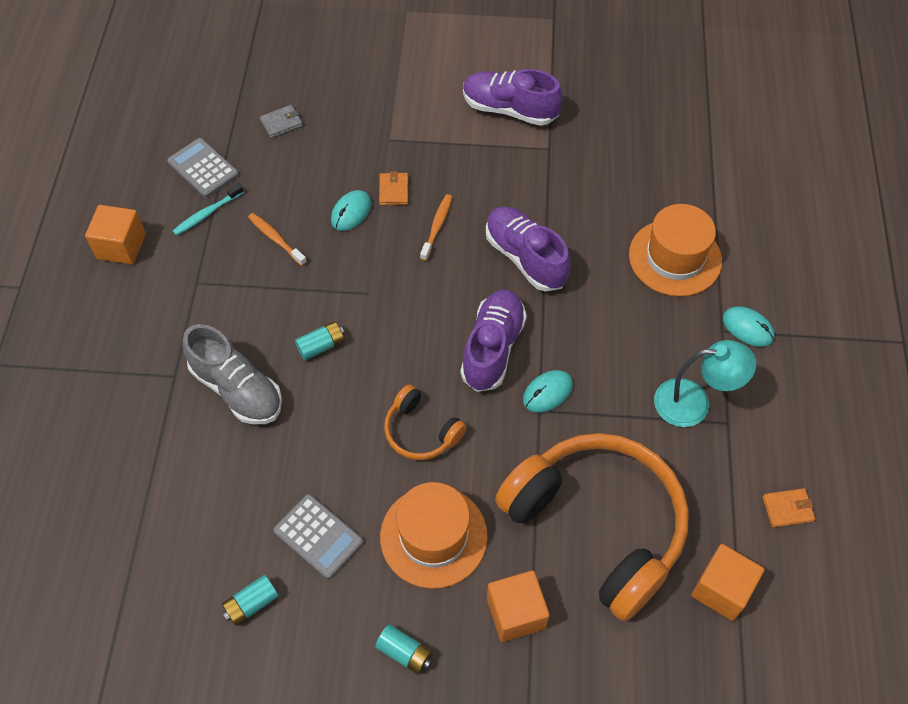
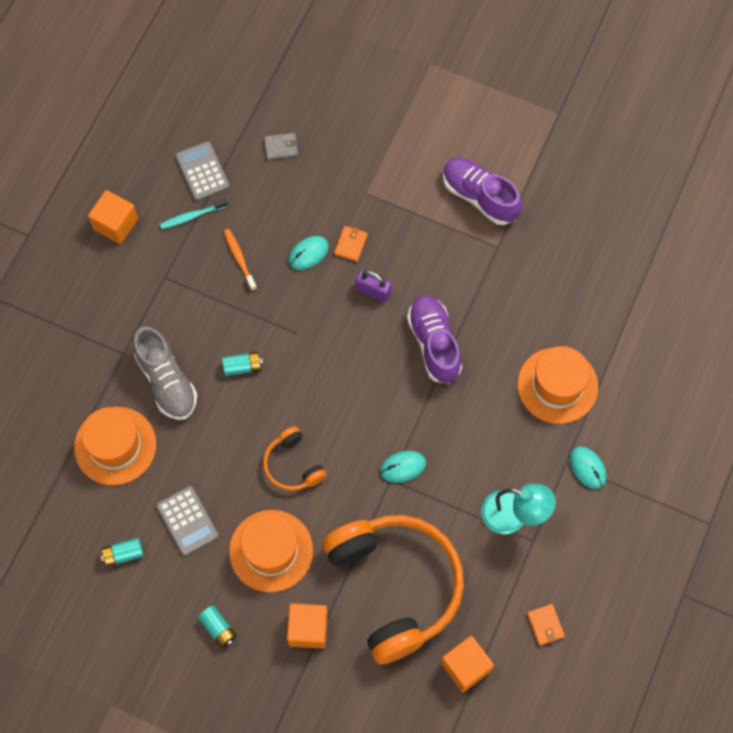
camera: 20 degrees right, 10 degrees up
orange toothbrush [420,194,452,261] -> purple padlock [356,270,392,302]
purple shoe [460,289,527,392] -> none
orange wallet [762,488,815,527] -> orange wallet turned 60 degrees clockwise [527,604,565,646]
none -> orange hat [74,407,156,485]

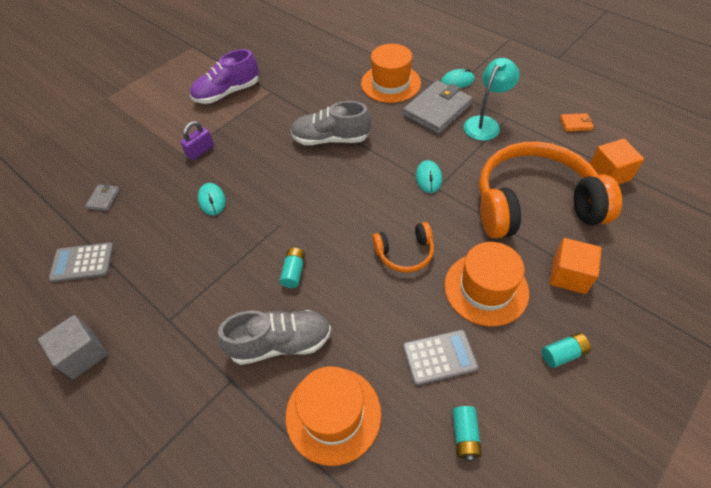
camera: 70 degrees left, 15 degrees down
orange cube [88,190,138,244] -> grey cube [38,315,108,379]
turquoise toothbrush [160,198,228,229] -> none
orange toothbrush [224,229,257,291] -> none
orange wallet [334,226,368,262] -> none
purple padlock [356,270,392,302] -> purple padlock moved to [180,121,214,160]
purple shoe [407,295,462,384] -> grey shoe [291,101,371,145]
none -> grey wallet [403,80,473,134]

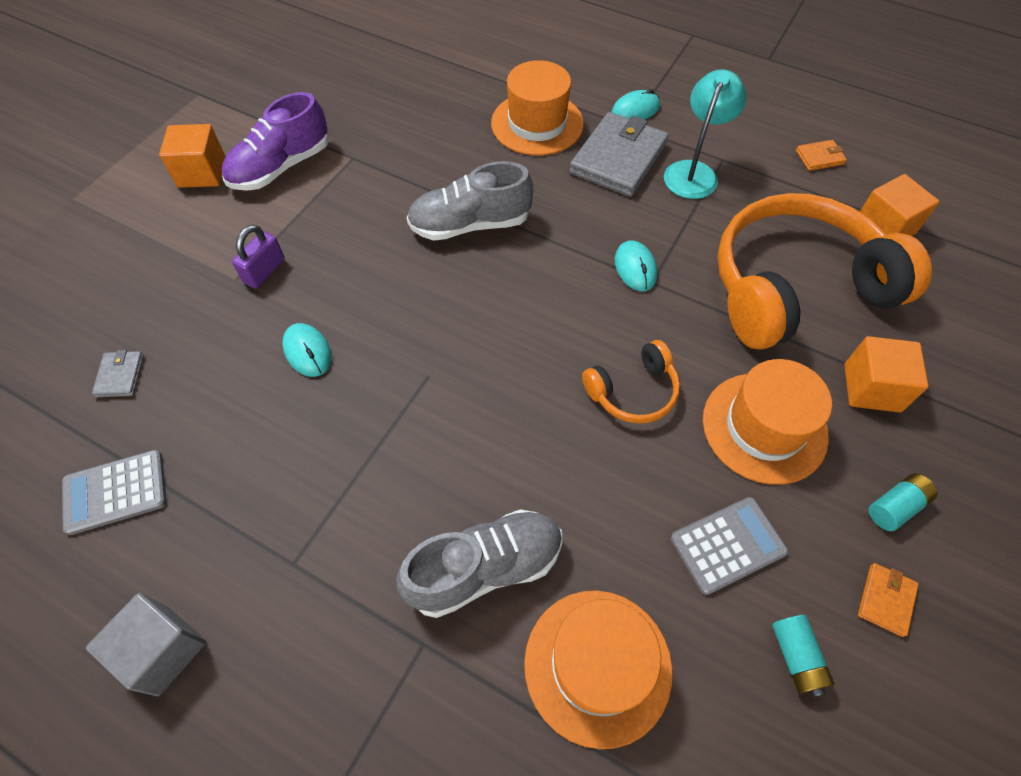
camera: 15 degrees left, 5 degrees up
turquoise battery [279,248,305,288] -> none
none -> orange cube [159,124,226,188]
none -> orange wallet [858,563,919,637]

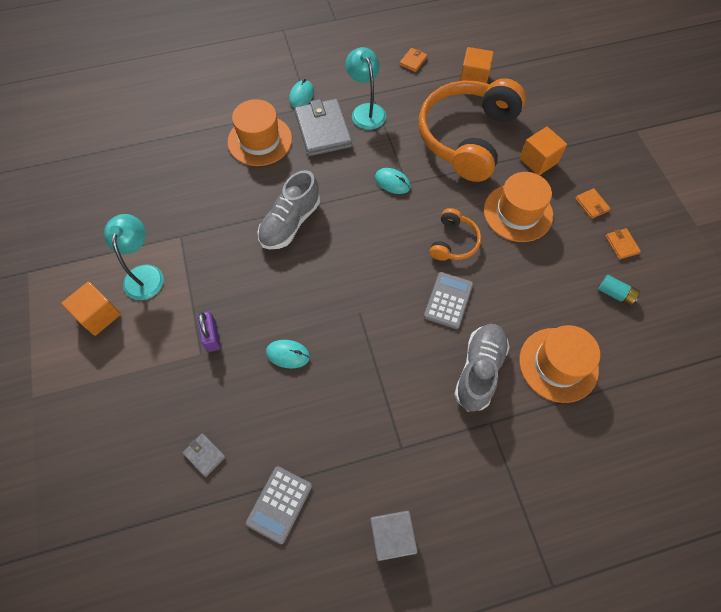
camera: 45 degrees left, 5 degrees up
purple shoe [222,92,329,191] -> turquoise lamp [104,214,164,300]
grey calculator [671,497,788,595] -> grey calculator moved to [424,272,473,329]
turquoise battery [869,473,937,531] -> orange wallet [575,188,611,219]

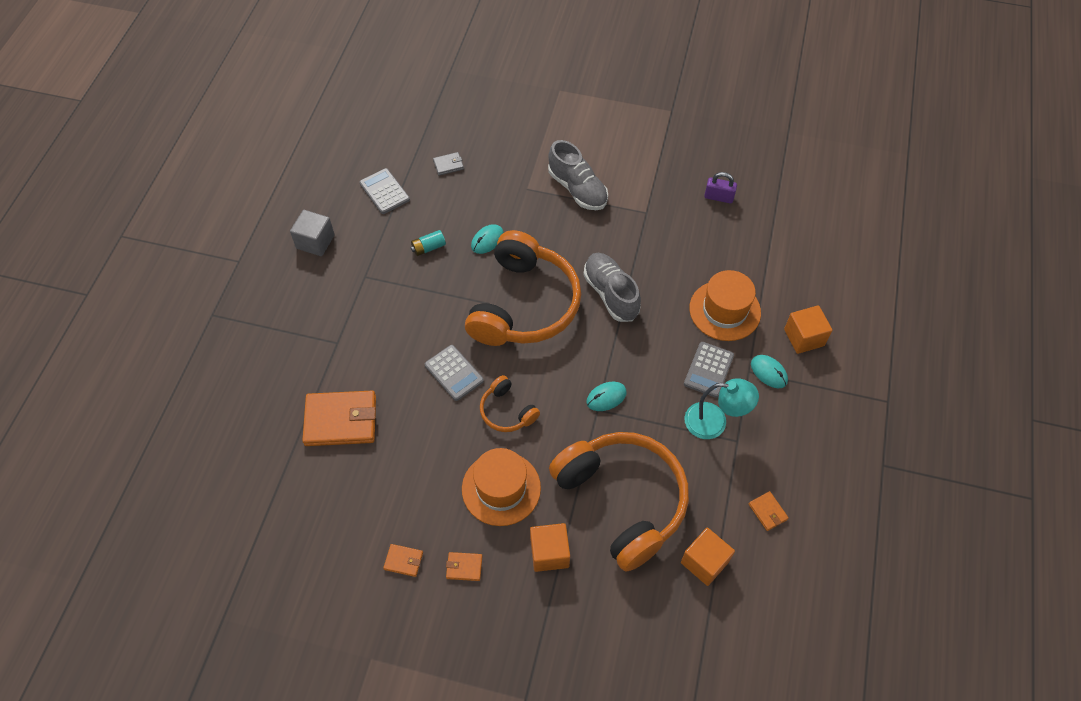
camera: 120 degrees right, 5 degrees down
orange cube [61,282,121,336] -> orange cube moved to [784,305,833,354]
turquoise lamp [104,214,164,300] -> none
purple padlock [197,312,220,352] -> purple padlock moved to [704,172,737,203]
grey wallet [294,99,352,156] -> grey calculator [684,342,734,398]
grey shoe [454,324,509,412] -> grey shoe moved to [548,140,608,210]
orange hat [519,325,600,403] -> orange wallet [302,391,376,446]
turquoise battery [598,275,640,306] -> turquoise battery moved to [411,230,446,256]
none -> orange headphones [465,230,581,346]

